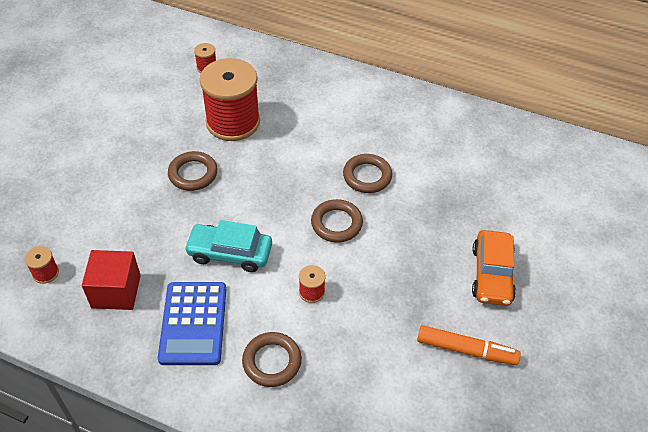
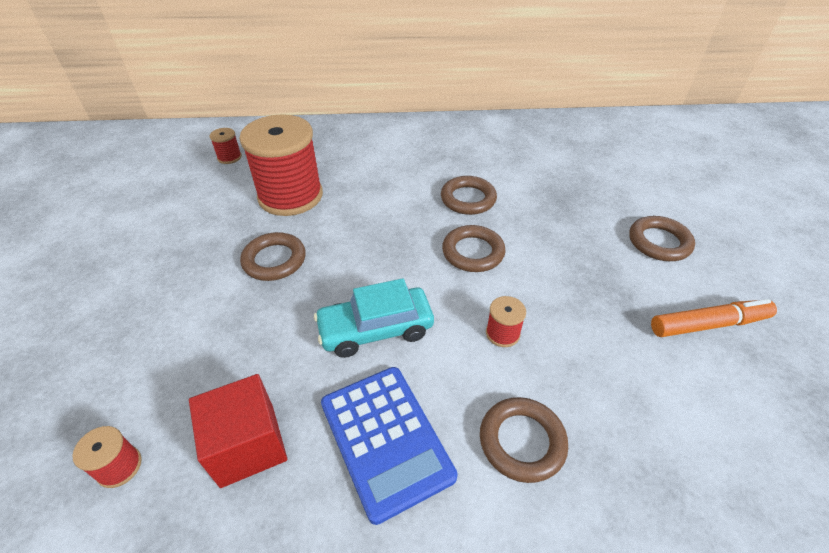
camera: 25 degrees left, 5 degrees down
orange car [472,230,516,306] -> brown ring [629,216,695,261]

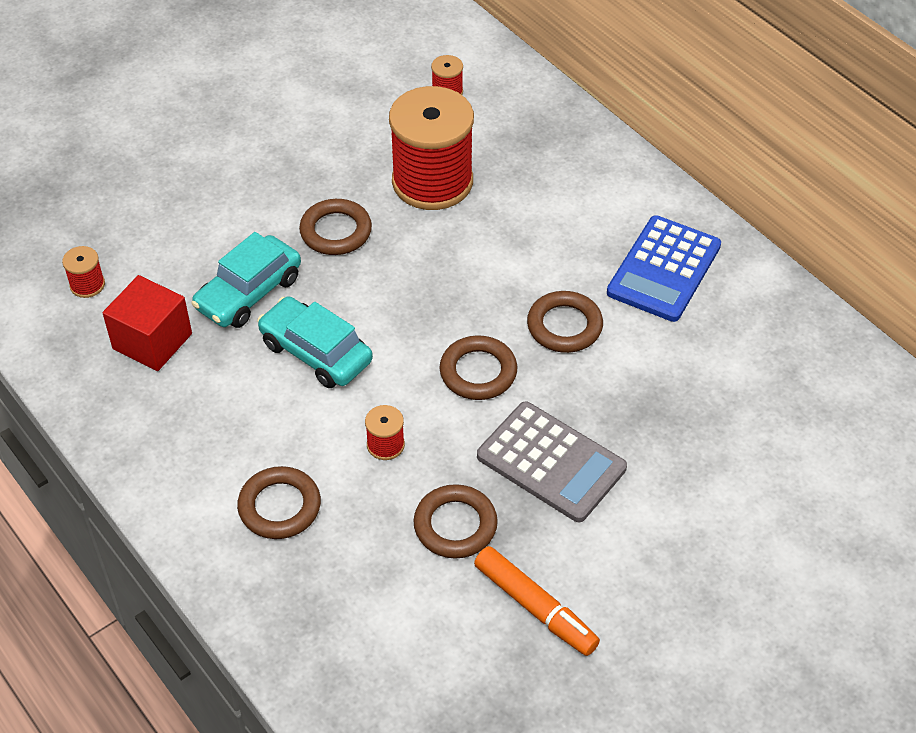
camera: 55 degrees right, 5 degrees up
blue calculator [321,367,458,525] -> blue calculator moved to [607,215,721,322]
brown ring [629,216,695,261] -> brown ring moved to [413,484,498,558]
none -> turquoise car [191,232,301,328]
none -> grey calculator [477,402,627,522]

